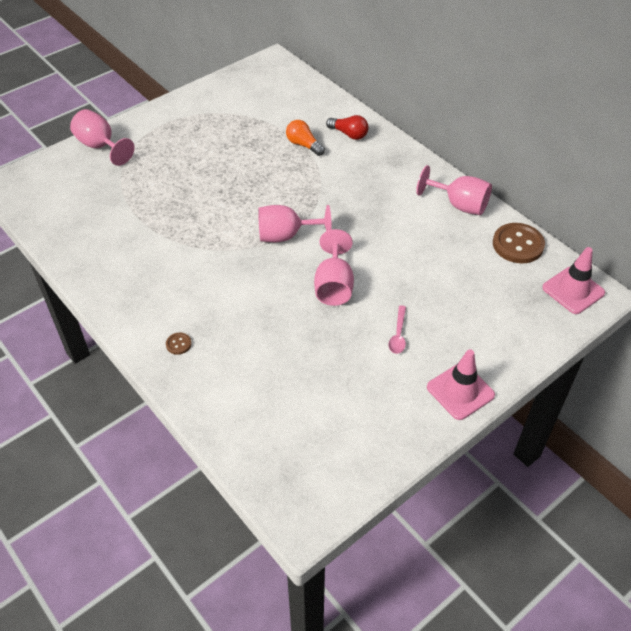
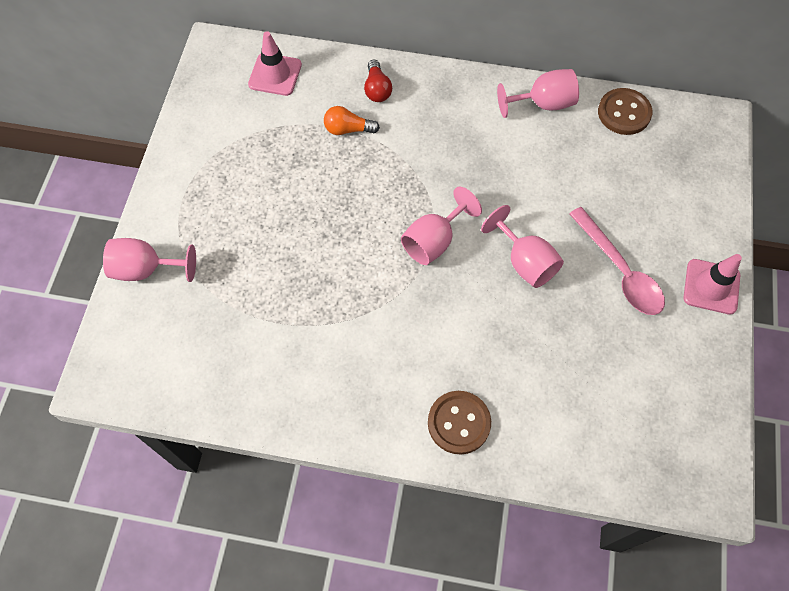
camera: 40 degrees left, 15 degrees up
brown button [166,333,192,355] -> brown button [428,391,491,454], size x2.21
red light bulb [326,115,369,140] -> red light bulb turned 90 degrees clockwise [364,60,392,102]
pink spoon [389,305,406,354] -> pink spoon [569,207,665,315], size x2.07
pink traffic cone [542,247,605,314] -> pink traffic cone moved to [248,31,302,96]

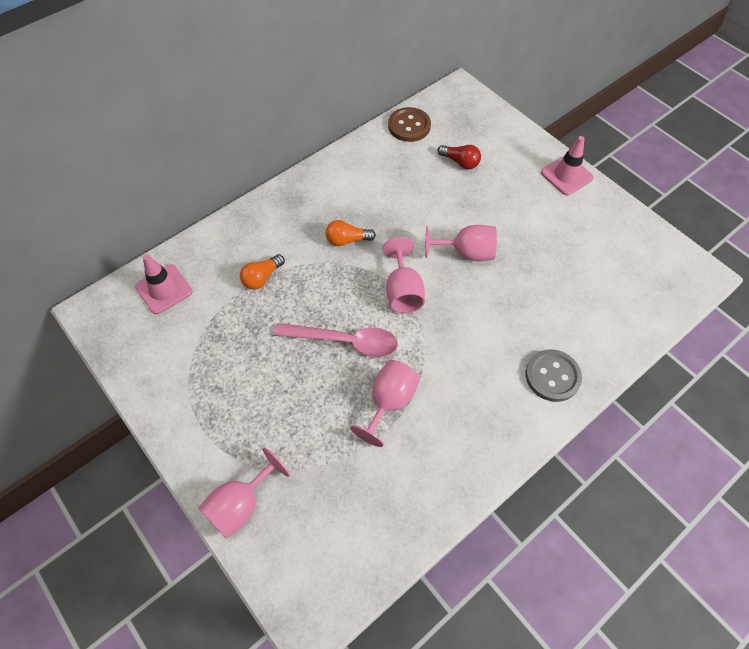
camera: 50 degrees left, 5 degrees down
red light bulb [364,60,392,102] -> red light bulb moved to [438,145,481,169]
brown button [428,391,491,454] -> grey button [526,349,582,402]
pink goblet [497,69,579,118] -> pink goblet moved to [350,360,420,447]
pink spoon [569,207,665,315] -> pink spoon moved to [274,323,398,357]
none -> orange light bulb [326,220,376,246]

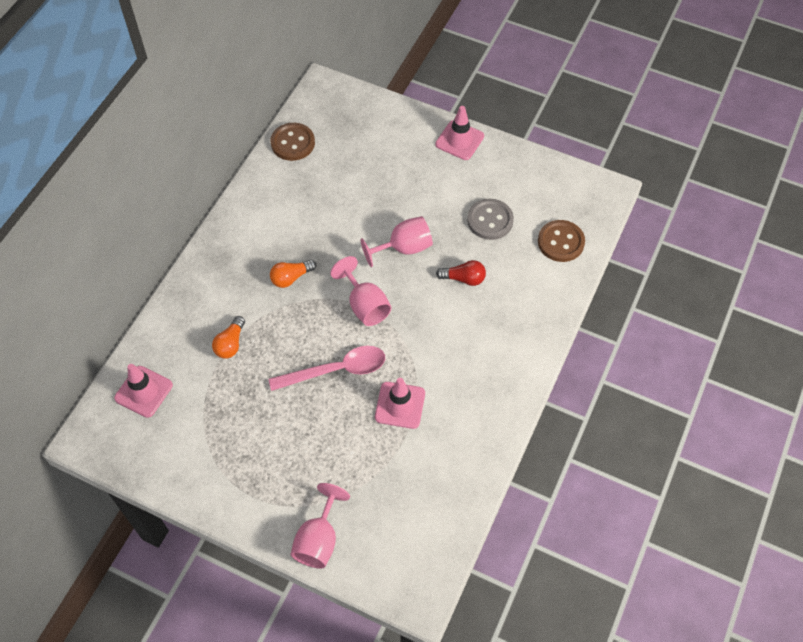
camera: 25 degrees left, 0 degrees up
pink goblet [350,360,420,447] -> pink traffic cone [375,378,425,429]
red light bulb [438,145,481,169] -> red light bulb moved to [436,260,486,286]
grey button [526,349,582,402] -> grey button moved to [467,199,514,240]
none -> brown button [538,220,585,262]

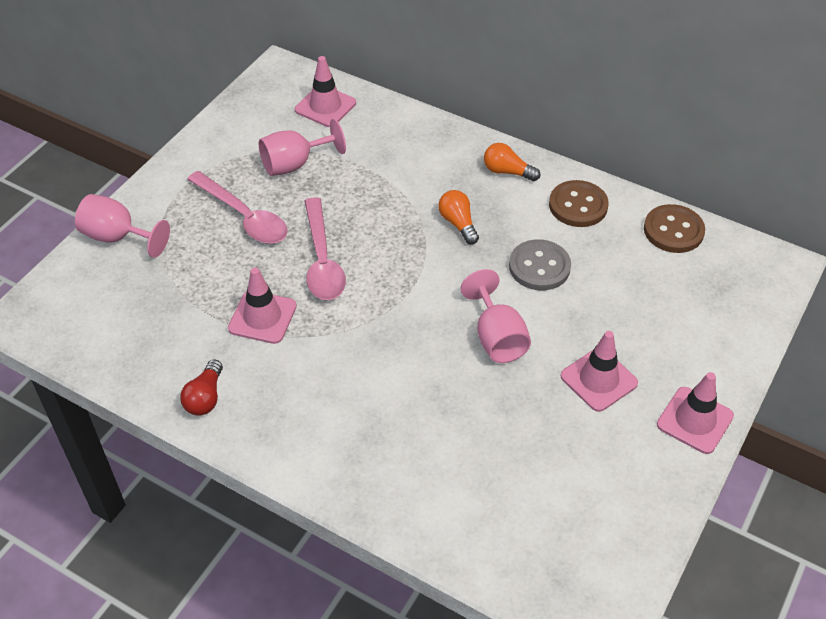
camera: 95 degrees right, 10 degrees down
orange light bulb [212,316,245,359] -> orange light bulb moved to [484,143,540,181]
pink goblet [330,256,391,326] -> pink goblet moved to [259,119,346,176]
red light bulb [436,260,486,286] -> red light bulb moved to [180,359,223,416]
grey button [467,199,514,240] -> grey button moved to [509,239,571,290]
brown button [538,220,585,262] -> brown button moved to [549,180,609,227]
none -> pink spoon [187,171,288,244]
none -> pink traffic cone [561,331,638,412]

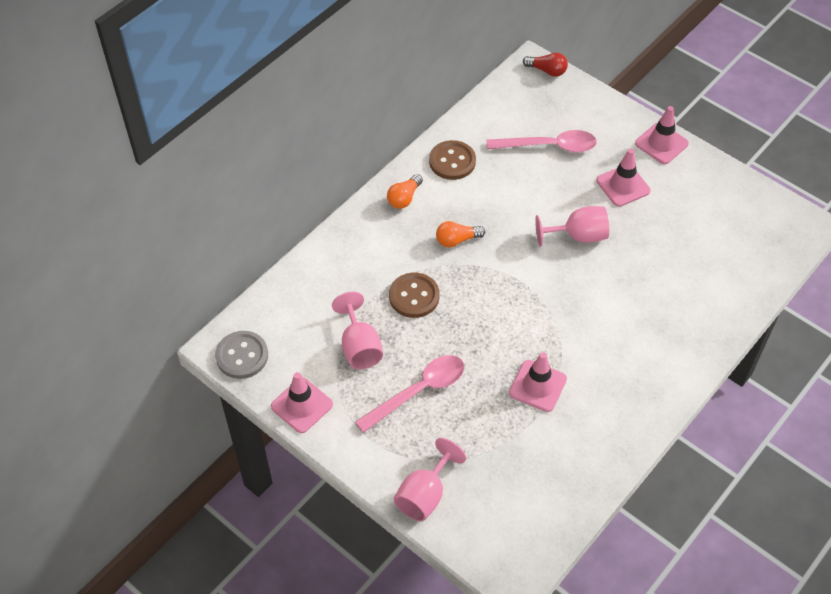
camera: 80 degrees left, 5 degrees up
red light bulb [180,359,223,416] -> red light bulb moved to [523,53,568,77]
pink traffic cone [295,56,356,127] -> pink traffic cone moved to [271,372,333,433]
pink spoon [305,197,346,300] -> pink spoon moved to [487,130,597,152]
grey button [509,239,571,290] -> grey button moved to [215,331,268,379]
brown button [644,204,705,253] -> brown button moved to [389,273,440,318]

